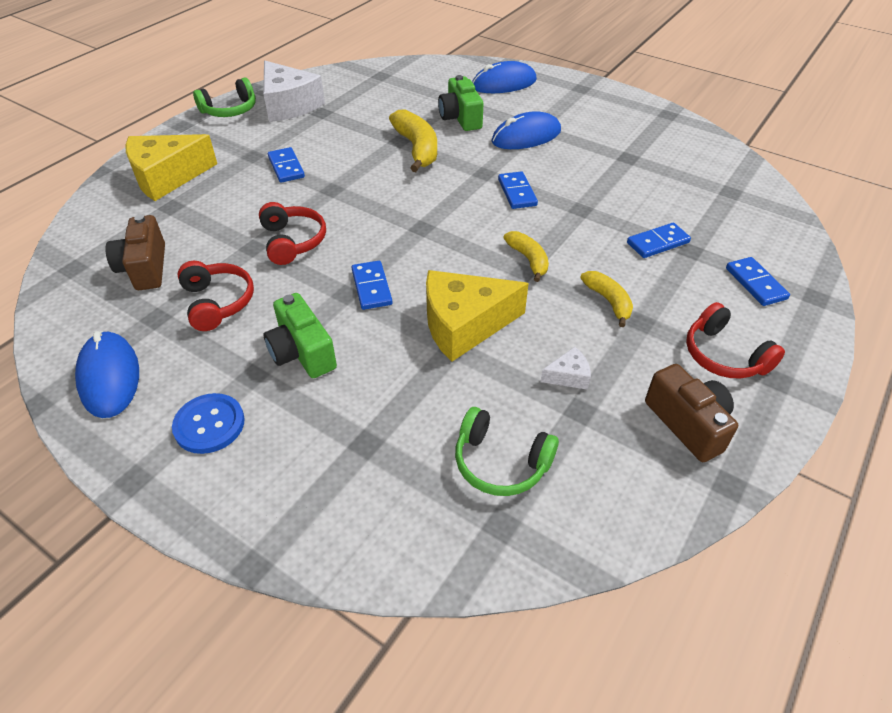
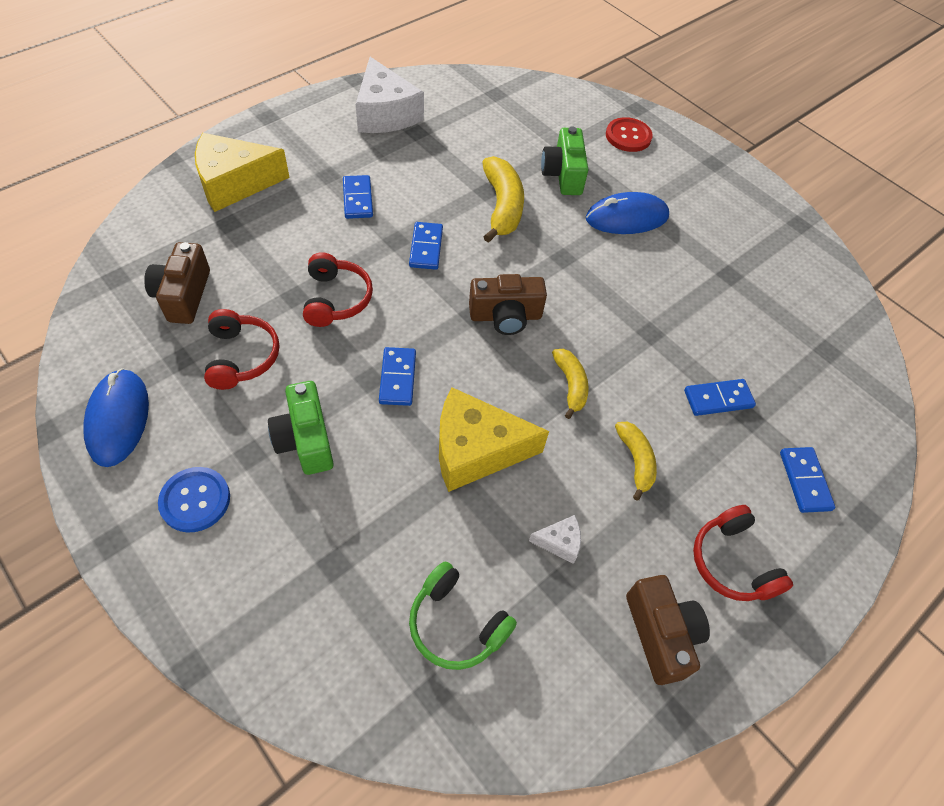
camera: 10 degrees right, 10 degrees up
green headphones [193,78,256,117] -> none
blue mouse [472,61,537,93] -> red button [606,117,653,152]
blue domino [498,171,538,209] -> blue domino moved to [409,222,443,270]
none -> brown camera [469,274,547,335]

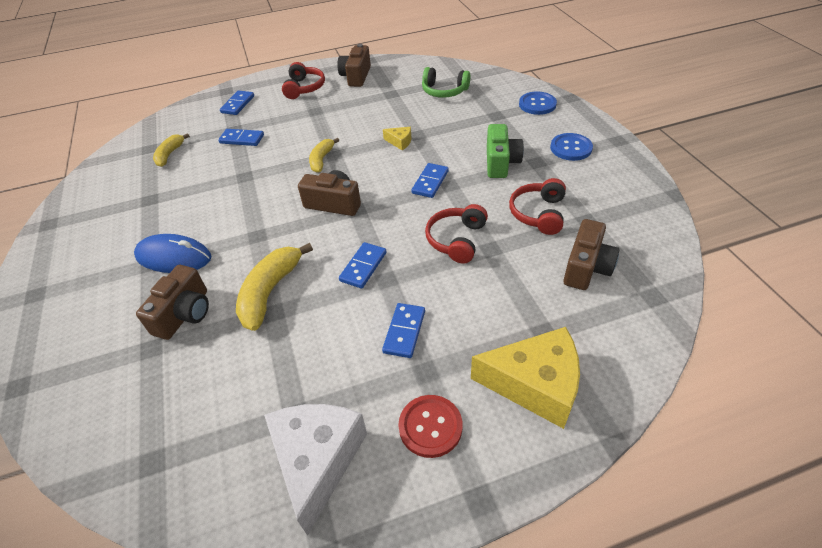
camera: 150 degrees left, 10 degrees down
blue mouse [83,368,149,467] -> none
green headphones [409,561,517,670] -> green headphones turned 135 degrees clockwise [422,67,470,98]
yellow cheese [439,387,549,492] -> yellow cheese [383,127,411,150], size x0.44
white cheese [529,515,581,564] -> none
green camera [541,127,588,195] -> brown camera [136,265,209,340]
red button [606,117,653,152] -> red button moved to [398,395,462,458]
yellow banana [615,422,657,501] -> yellow banana moved to [153,133,190,167]
none -> blue button [519,91,557,115]

